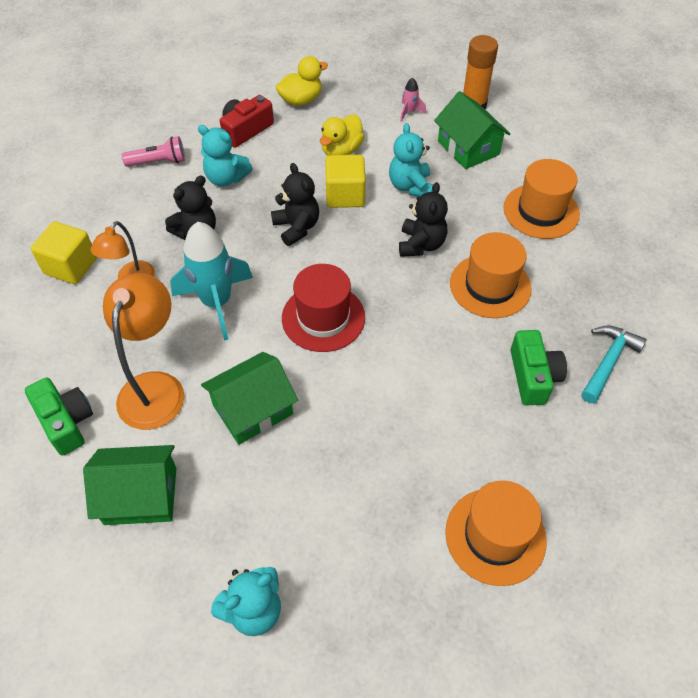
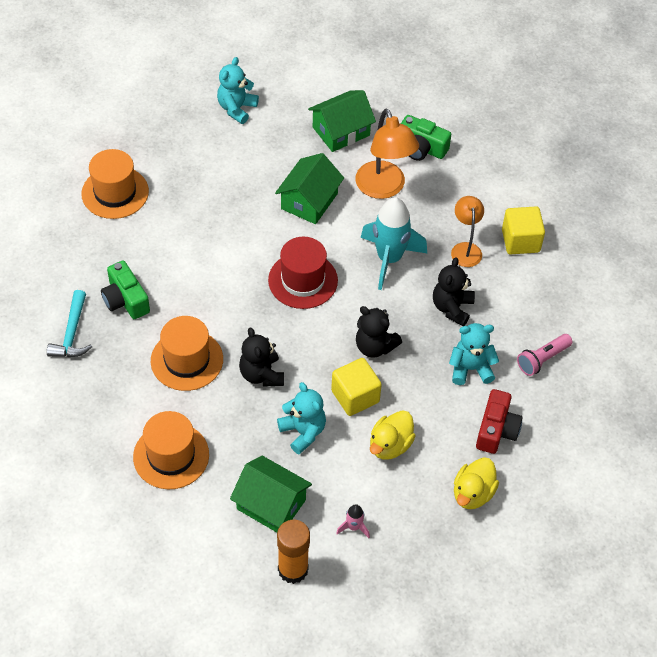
camera: 150 degrees right, 0 degrees up
yellow duck [320,114,364,155] -> yellow duck turned 150 degrees counterclockwise [370,410,416,460]

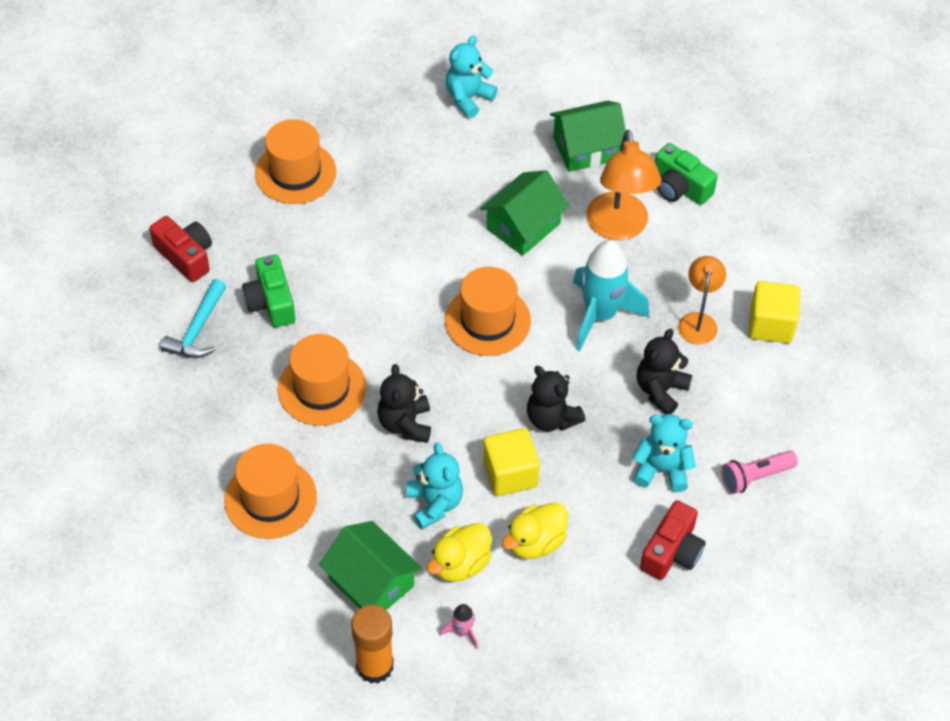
camera: 15 degrees right, 0 degrees up
red hat [268,237,338,309] -> orange hat [445,267,531,356]
yellow duck [454,457,499,509] -> yellow duck moved to [427,523,491,582]
none -> red camera [149,216,212,282]

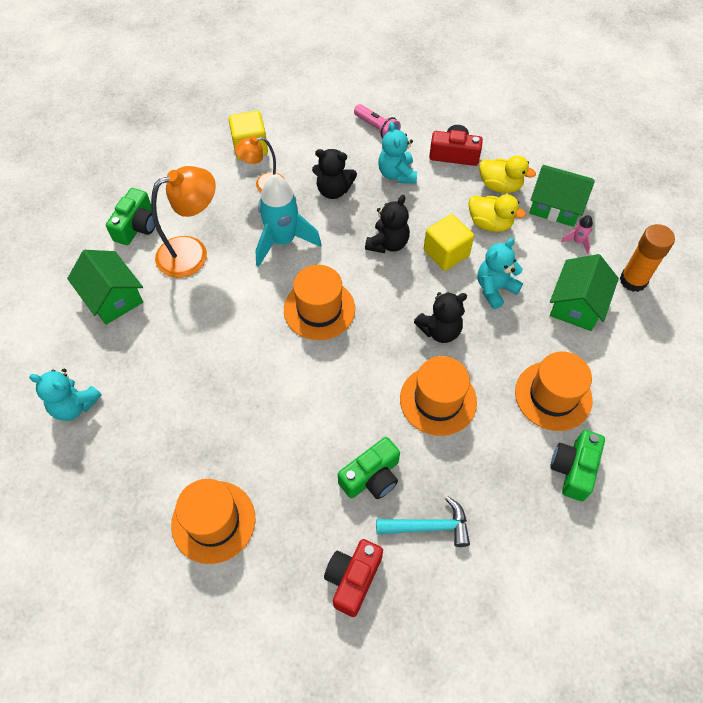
camera: 110 degrees left, 5 degrees up
yellow duck [427,523,491,582] -> yellow duck moved to [479,156,536,193]
green house [480,170,569,256] -> green house moved to [529,165,595,227]
none -> green camera [550,430,605,501]

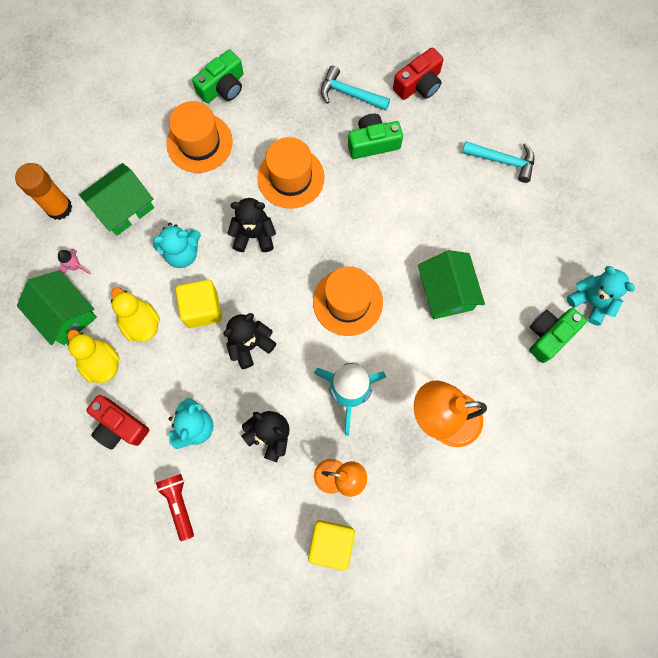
camera: 155 degrees left, 15 degrees up
green house [67,250,143,325] -> green house moved to [418,250,485,319]
green camera [106,188,155,245] -> green camera moved to [529,308,587,363]
orange hat [171,479,255,564] -> turquoise hammer [462,141,534,183]
pink flashlight [354,104,401,138] -> red flashlight [156,474,194,541]

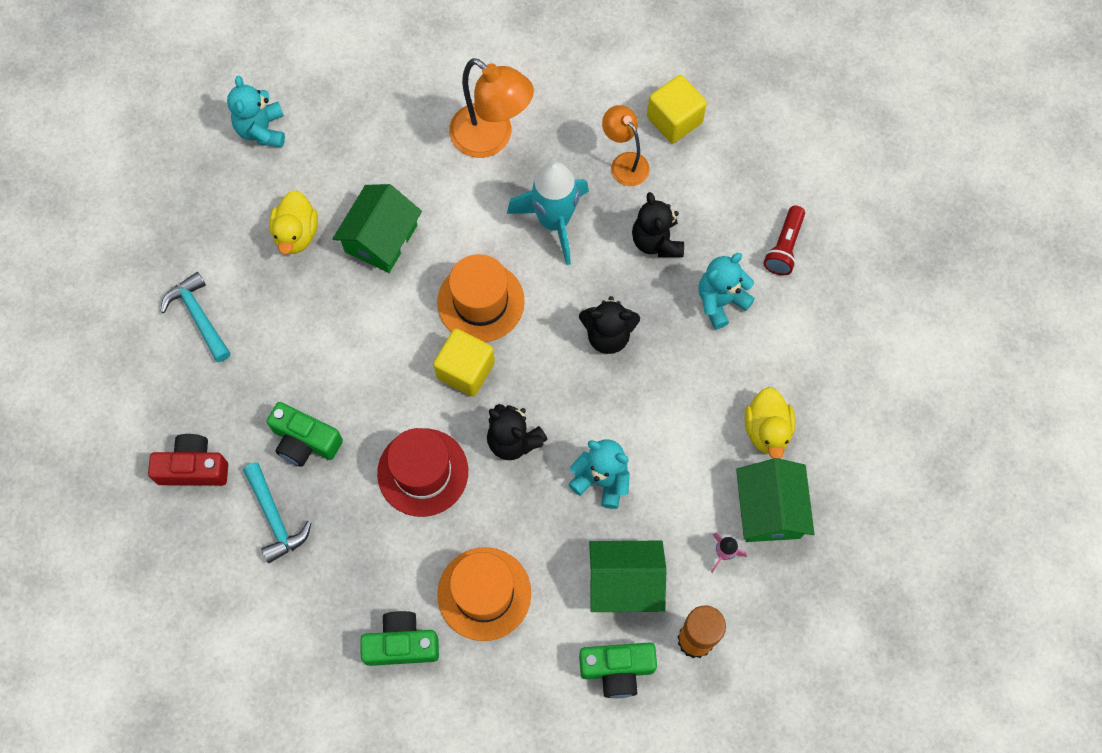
camera: 140 degrees left, 5 degrees down
red camera [86,395,149,450] -> none
yellow duck [111,287,160,342] -> yellow duck moved to [269,190,318,255]
yellow cube [176,280,222,328] -> yellow cube moved to [433,329,495,397]
orange hat [257,137,325,209] -> red hat [377,428,468,517]
green camera [529,308,587,363] -> green camera moved to [579,642,657,698]

